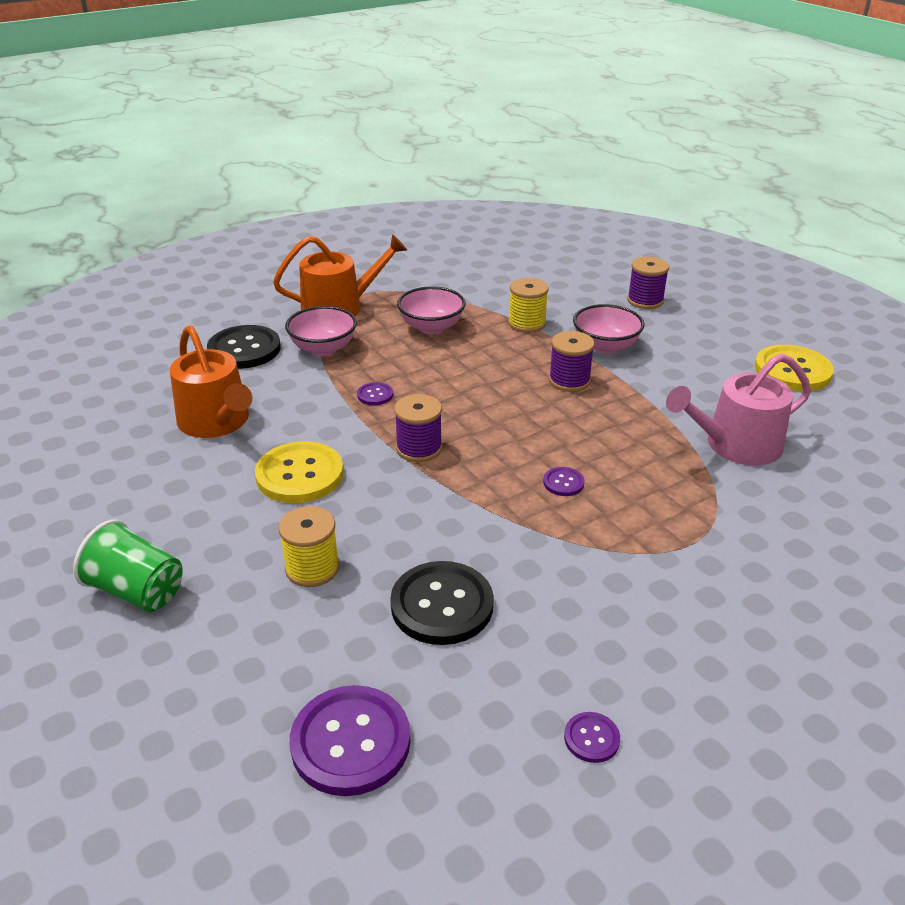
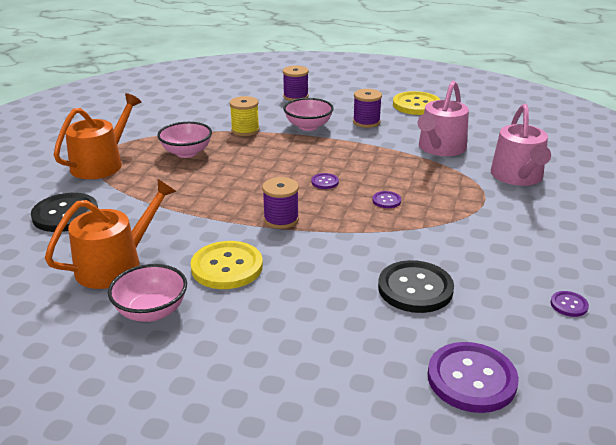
camera: 40 degrees left, 5 degrees down
green cup [73,519,183,612] -> none
orange watering can [170,325,252,438] -> orange watering can turned 60 degrees counterclockwise [45,179,176,289]
yellow spool [278,506,340,587] -> none
pink bowl [285,306,357,356] -> pink bowl moved to [108,264,187,322]
purple button [357,382,393,405] -> purple button moved to [311,173,339,189]
purple spool [549,331,595,392] -> purple spool moved to [353,89,382,128]
none -> pink watering can [491,104,551,186]

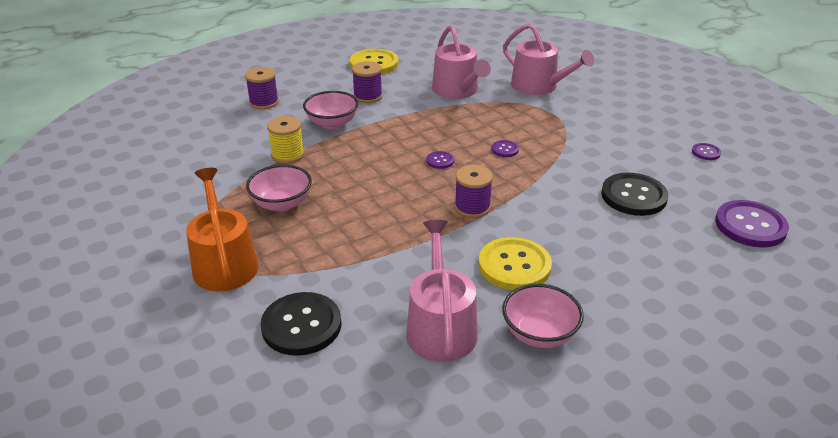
camera: 50 degrees left, 5 degrees up
orange watering can [45,179,176,289] -> pink watering can [406,220,478,362]

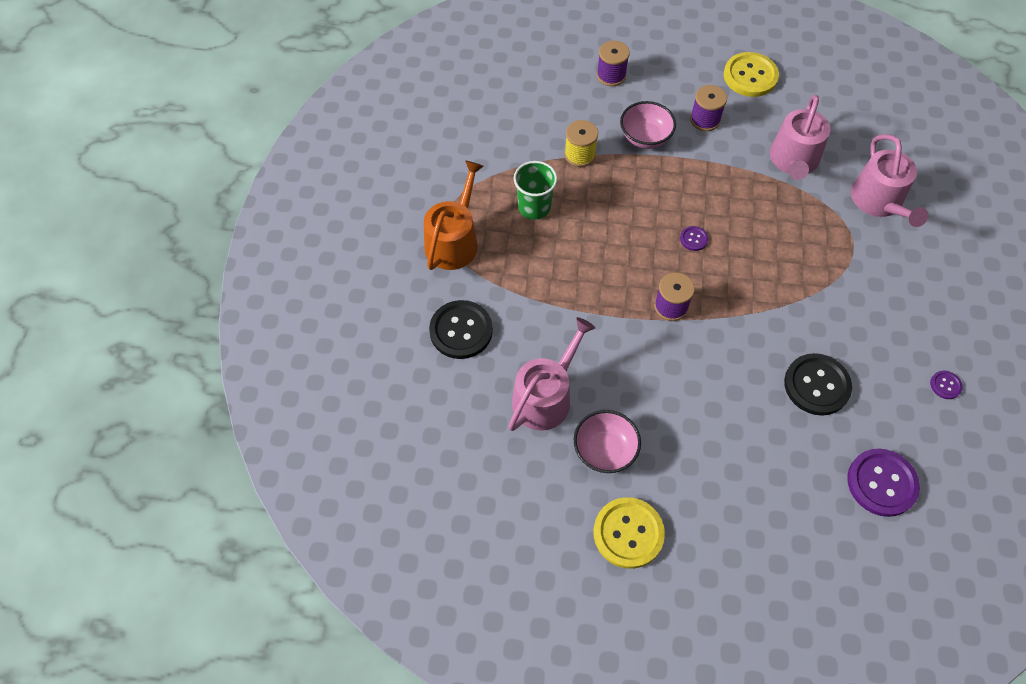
camera: 40 degrees right, 25 degrees up
pink bowl [246,165,312,212] -> green cup [514,161,557,220]
yellow button [478,237,552,290] -> yellow button moved to [594,497,665,569]
purple button [491,140,519,157] -> none

